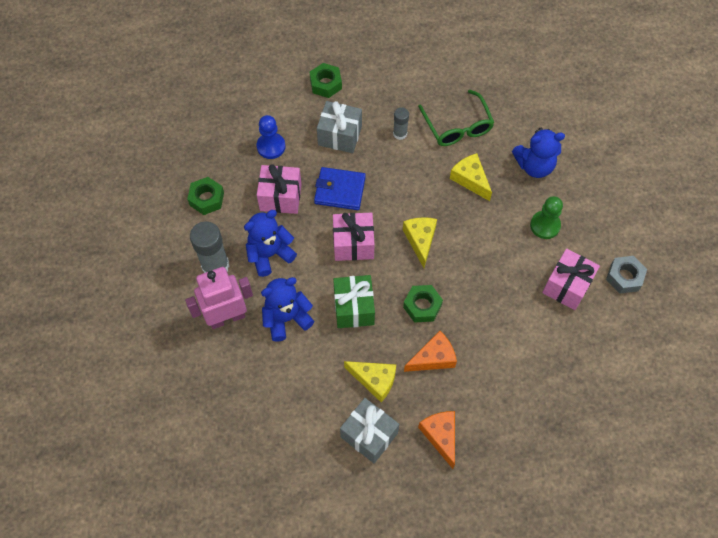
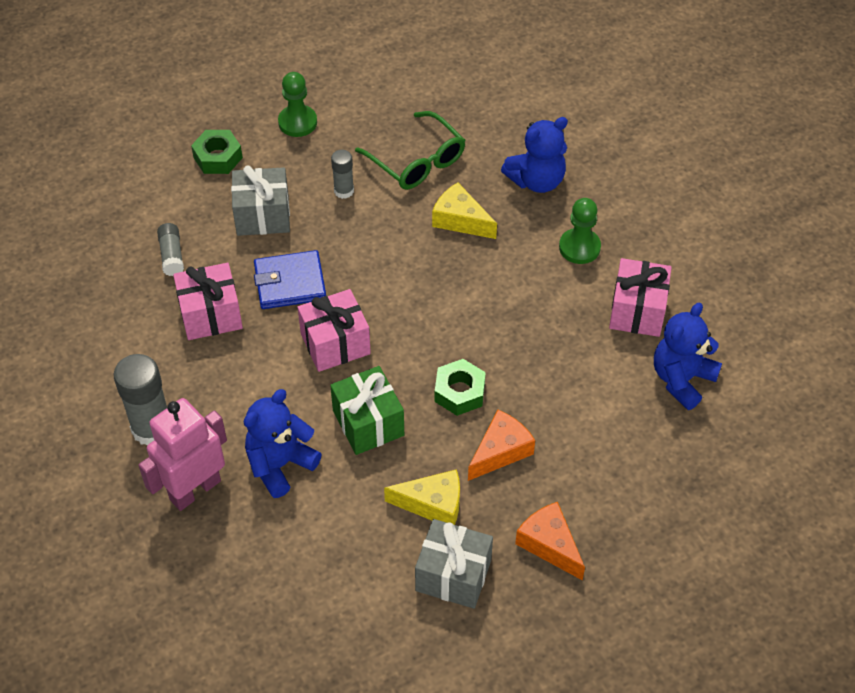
camera: 20 degrees left, 10 degrees down
green nut [187,177,224,215] -> none
blue teddy bear [244,210,297,277] -> blue teddy bear moved to [654,302,722,410]
blue pawn [257,115,285,159] -> grey glue stick [157,223,184,276]
yellow cheese [403,217,437,268] -> none
grey nut [606,256,647,294] -> none
none -> green pawn [278,72,317,137]

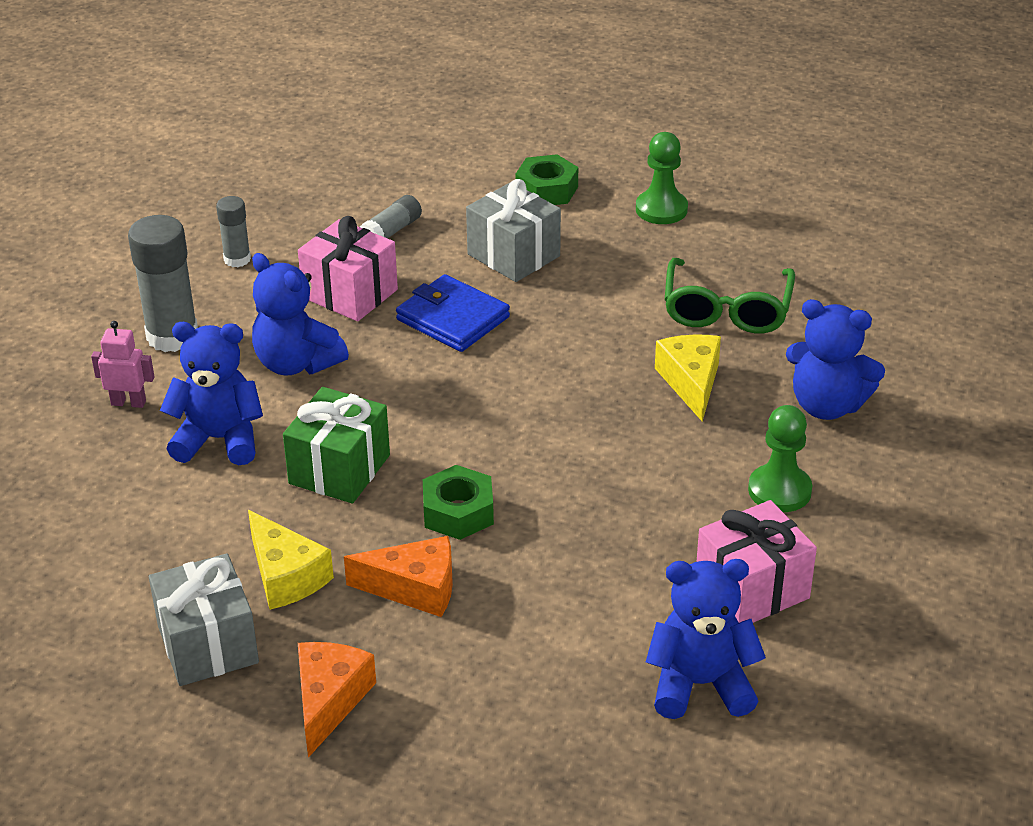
camera: 50 degrees right, 15 degrees down
pink robot [138,398,227,511] -> pink robot [91,321,154,408], size x0.50
pink gift [298,289,371,372] -> none
grey glue stick [331,150,354,199] -> grey glue stick moved to [216,196,251,267]
none -> blue teddy bear [252,253,349,375]

